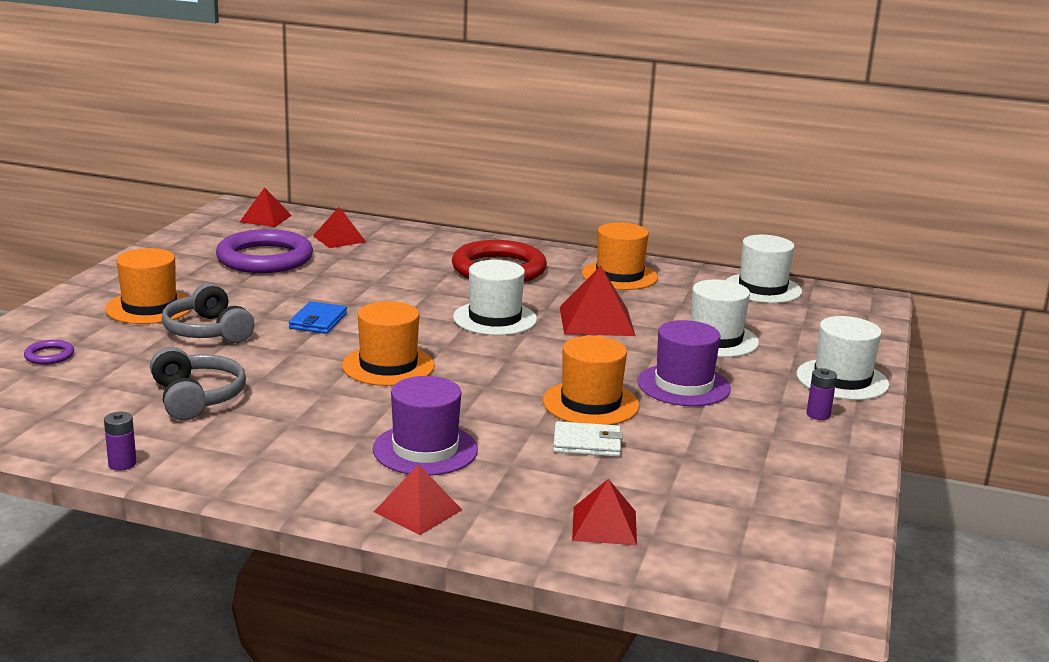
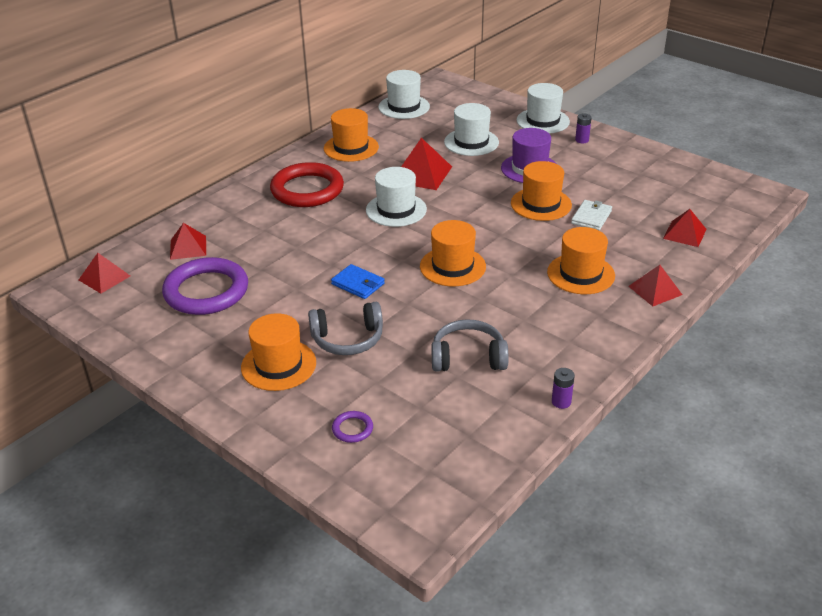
camera: 65 degrees left, 15 degrees up
purple hat [373,376,478,476] -> orange hat [547,227,615,294]

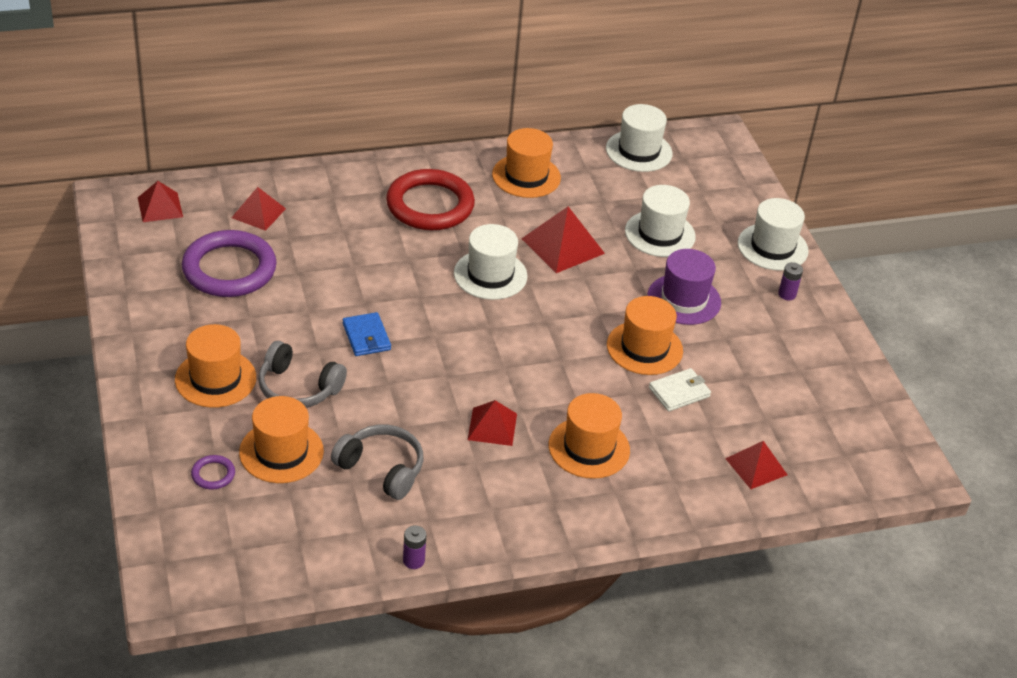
camera: 30 degrees right, 5 degrees up
orange hat [420,220,486,286] -> orange hat moved to [239,396,324,483]
red pyramid [628,265,682,306] -> red pyramid moved to [468,400,517,446]

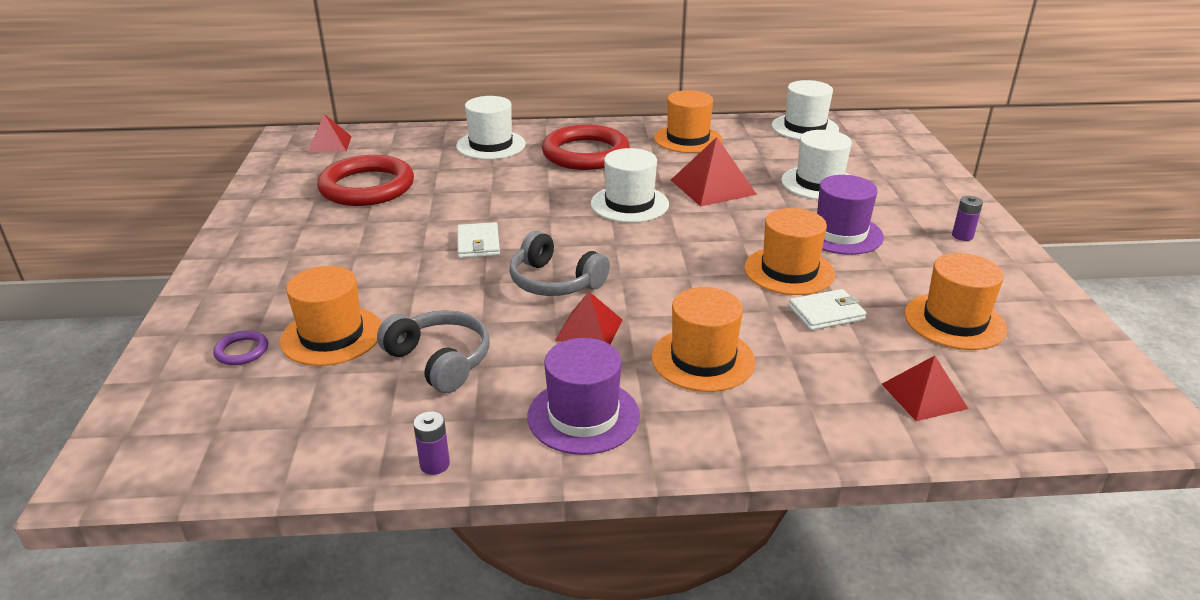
camera: 15 degrees right, 10 degrees down
orange hat [175,324,256,408] -> orange hat moved to [905,253,1007,350]
purple ring [182,230,277,297] -> red ring [317,155,414,206]
red pyramid [231,187,286,231] -> none
grey headphones [258,341,347,408] -> grey headphones moved to [509,231,610,296]
blue wallet [343,312,391,356] -> white wallet [457,222,500,258]
white hat [738,198,809,271] -> white hat moved to [456,96,526,159]
none -> purple hat [527,338,640,455]

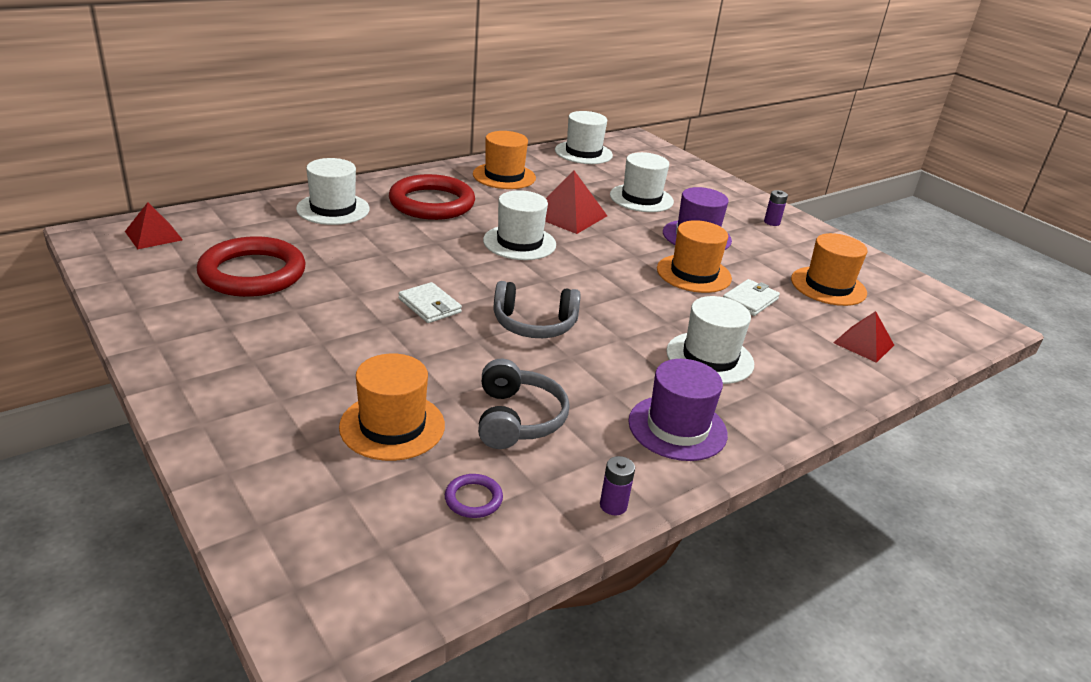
camera: 35 degrees left, 0 degrees up
purple ring [213,330,268,365] -> purple ring moved to [445,474,503,518]
grey headphones [377,310,490,393] -> grey headphones turned 75 degrees clockwise [478,359,569,449]
red pyramid [555,292,623,344] -> none
orange hat [652,287,756,392] -> white hat [666,296,754,384]

